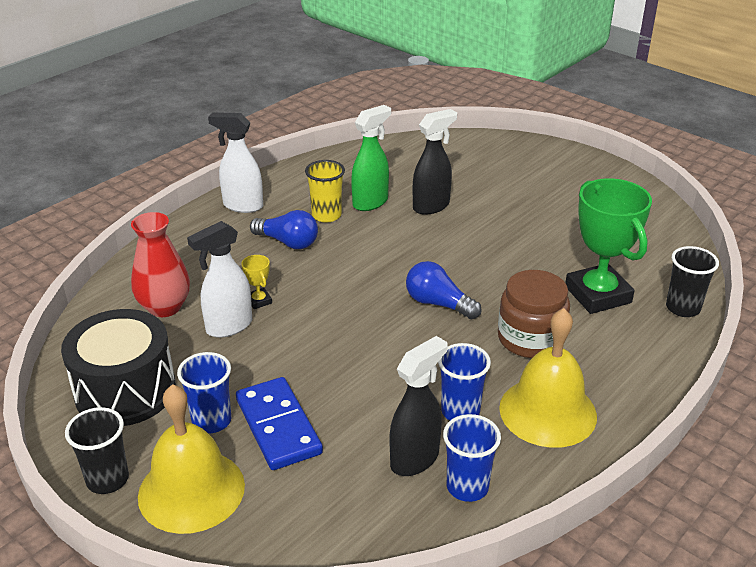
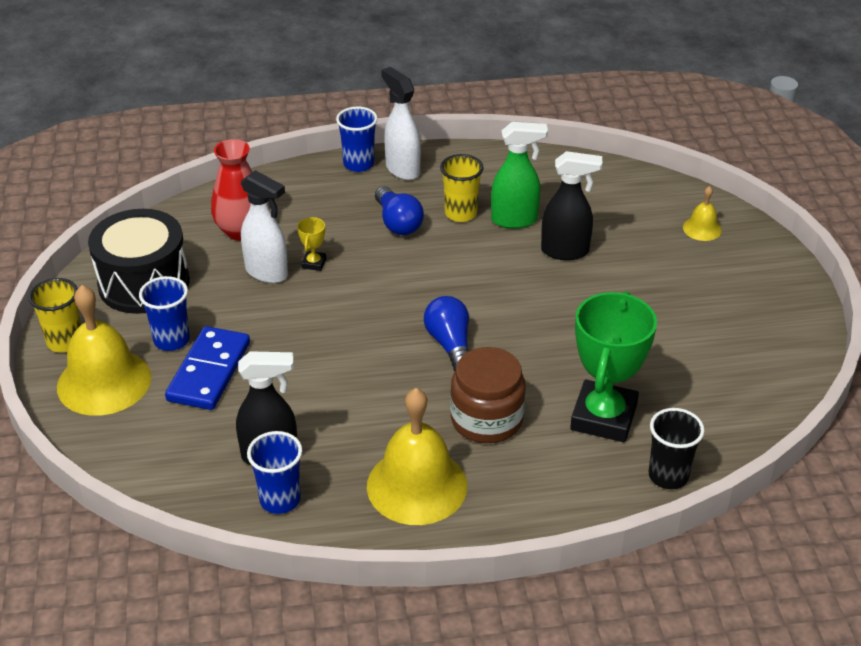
camera: 40 degrees right, 5 degrees up
black cup [65,407,129,494] -> yellow cup [28,278,81,352]
white spray bottle [187,221,252,338] -> white spray bottle turned 150 degrees counterclockwise [241,170,288,283]
blue cup [438,343,491,420] -> blue cup moved to [336,107,378,172]
none -> yellow bell [683,186,722,241]

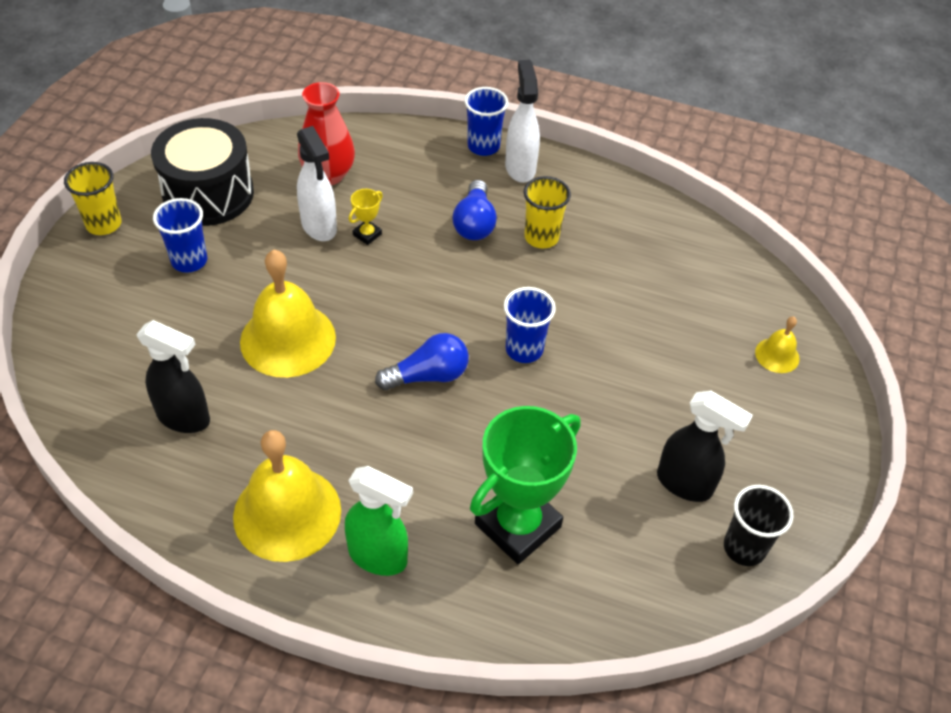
camera: 25 degrees right, 10 degrees up
yellow bell [57,285,151,416] -> yellow bell moved to [240,250,336,378]
blue domino [165,326,250,410] -> none
blue cup [247,431,302,514] -> blue cup moved to [504,287,556,363]
blue light bulb [424,296,469,371] -> blue light bulb turned 60 degrees clockwise [375,333,469,390]
brown jar [450,347,525,443] -> none
green spray bottle [491,122,548,229] -> green spray bottle moved to [345,466,413,576]
black spray bottle [541,151,602,260] -> black spray bottle moved to [657,391,753,502]
black cup [649,408,705,489] -> black cup moved to [724,485,794,566]

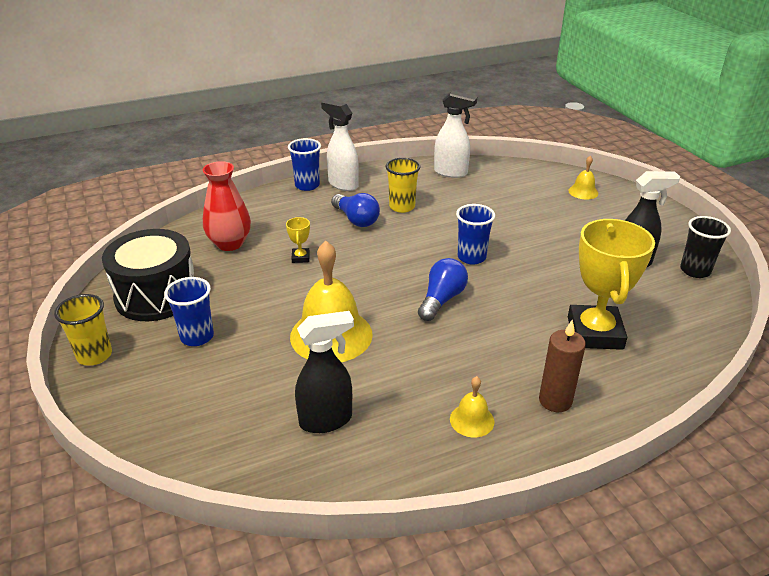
camera: 40 degrees left, 15 degrees down
yellow bell [233,430,341,562] -> yellow bell [450,376,494,438], size x0.47
white spray bottle [297,126,337,241] -> white spray bottle moved to [434,91,477,178]
green spray bottle [345,466,413,576] -> brown candle [539,320,586,412]
green trophy [470,406,580,564] -> yellow trophy [568,219,655,350]

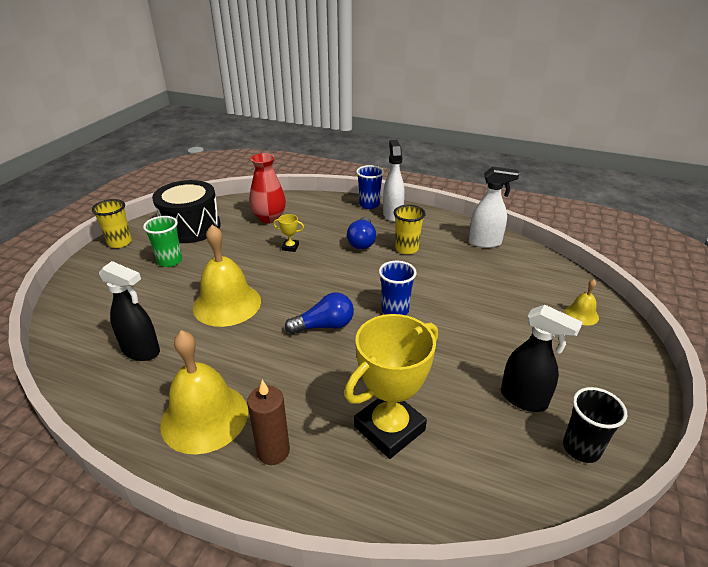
camera: 45 degrees right, 0 degrees up
blue cup [164,277,214,346] -> green cup [143,216,182,267]
yellow trophy [286,217,310,263] -> yellow trophy turned 60 degrees clockwise [273,214,304,252]
white spray bottle [434,91,477,178] -> white spray bottle turned 60 degrees counterclockwise [469,167,519,248]
yellow bell [450,376,494,438] -> yellow bell [160,330,248,454], size x2.12

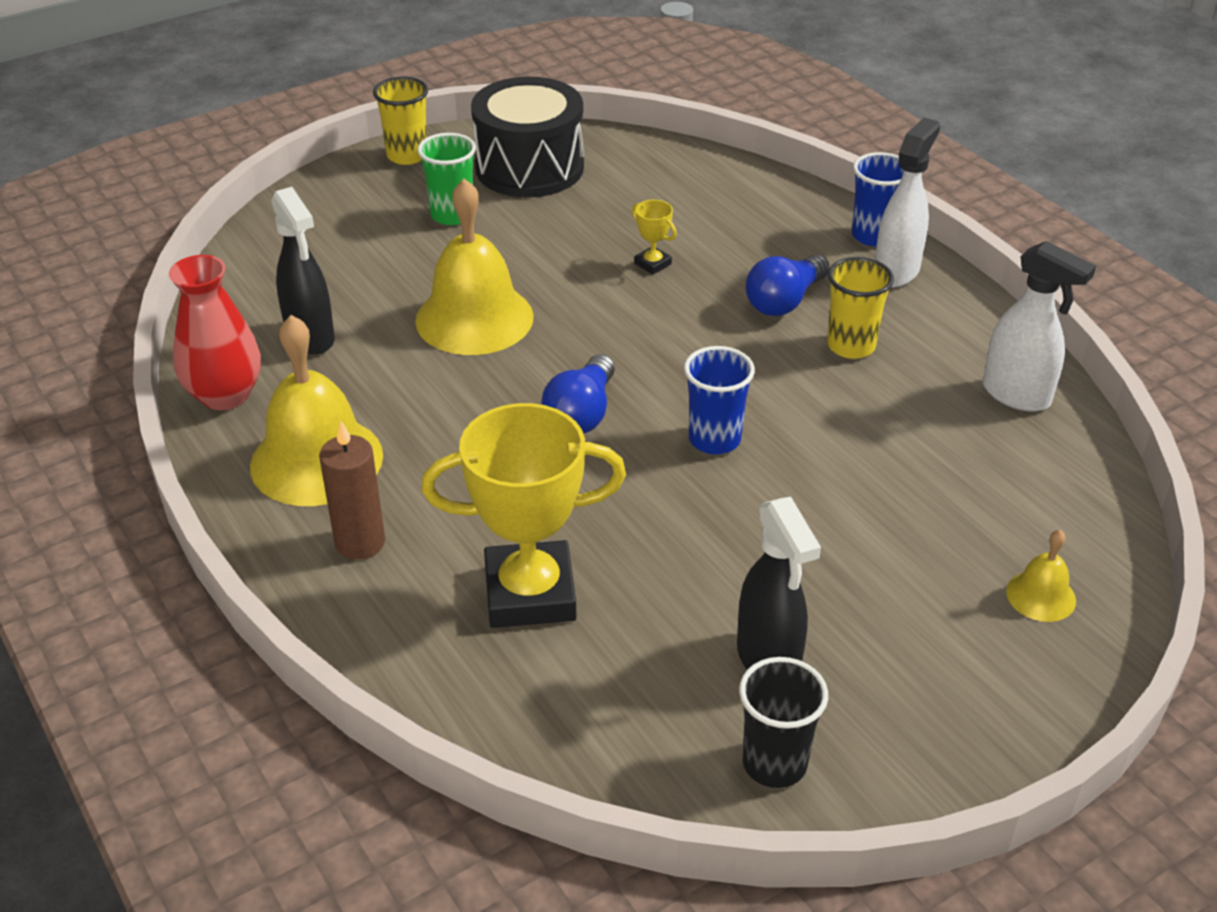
camera: 35 degrees right, 5 degrees up
red vase [249,153,286,224] -> red vase moved to [169,255,261,410]
blue light bulb [285,293,354,334] -> blue light bulb turned 90 degrees clockwise [541,354,615,434]

